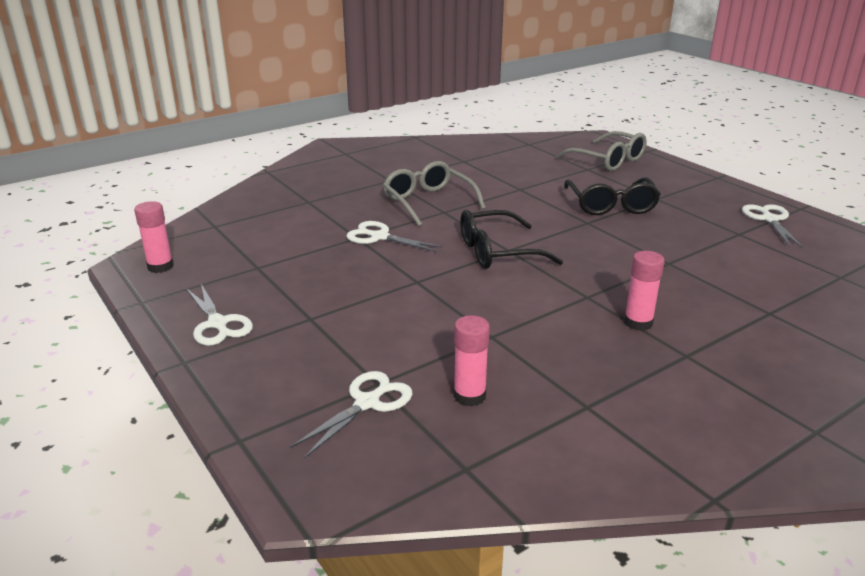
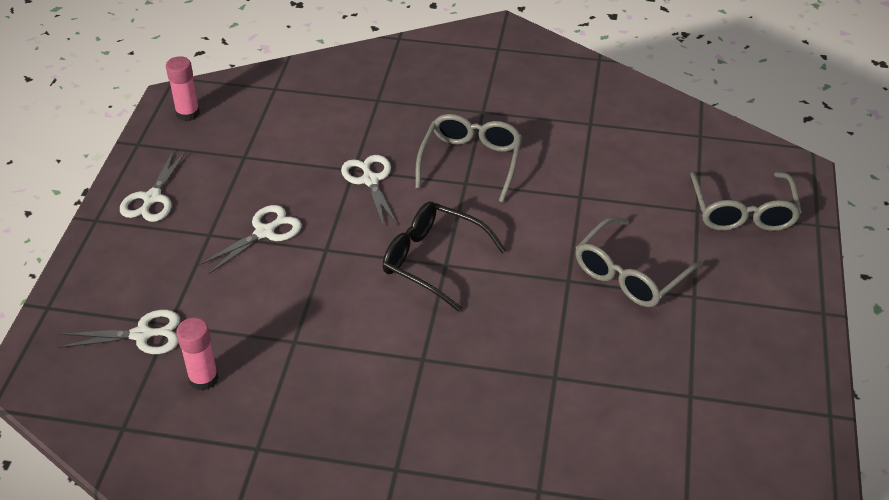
camera: 45 degrees right, 15 degrees up
black glasses [564,178,661,215] -> grey glasses [576,217,703,307]
pink glue stick [624,251,665,331] -> none
white scissors [742,204,804,248] -> white scissors moved to [199,205,302,274]

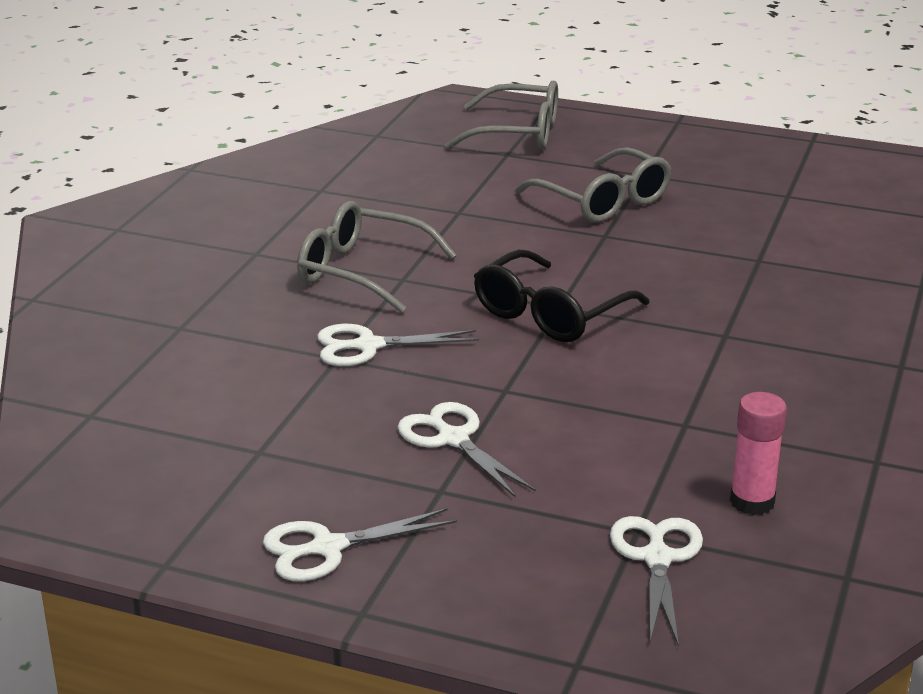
camera: 80 degrees left, 15 degrees down
white scissors [120,150,187,222] -> white scissors turned 135 degrees clockwise [263,508,457,581]
pink glue stick [166,56,200,121] -> none

